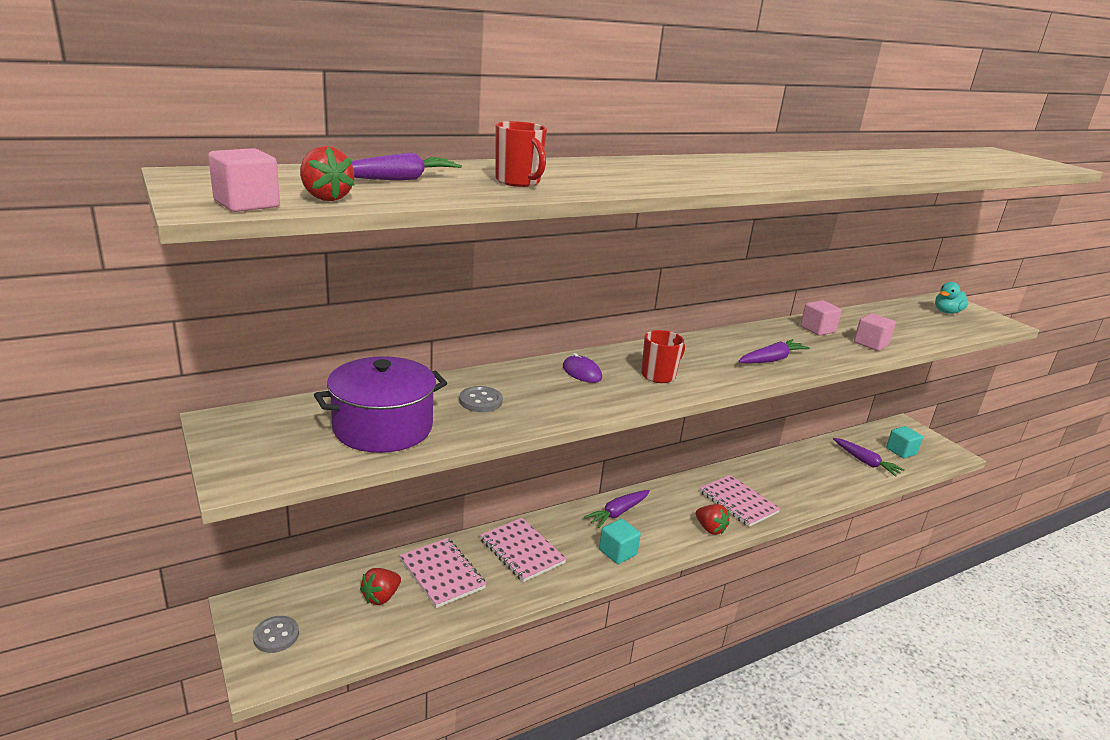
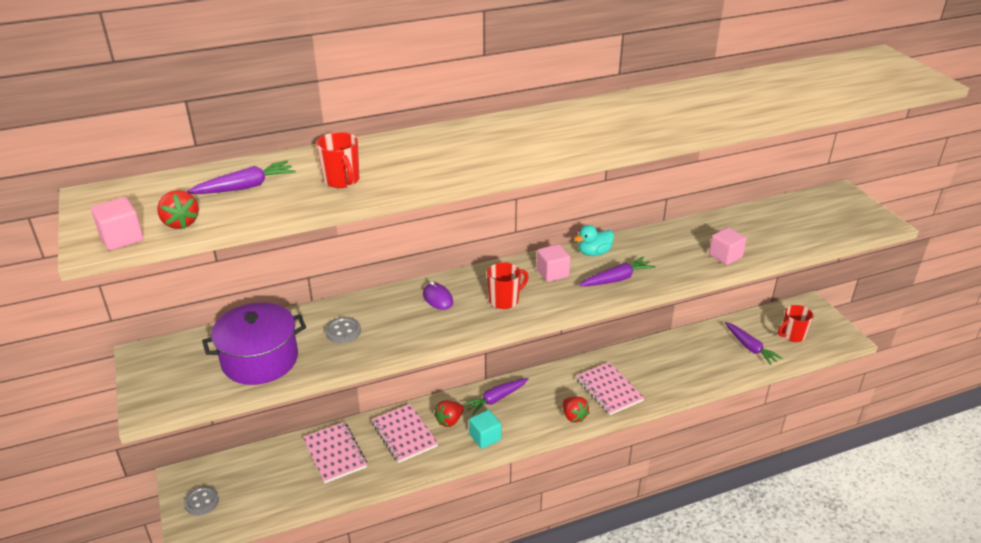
camera: 10 degrees right, 10 degrees up
red strawberry [360,568,401,605] -> red strawberry moved to [434,400,464,427]
pink cube [800,300,842,336] -> pink cube moved to [537,244,571,282]
turquoise cube [886,426,923,458] -> red mug [778,305,813,342]
turquoise duck [935,282,968,314] -> turquoise duck moved to [574,225,614,256]

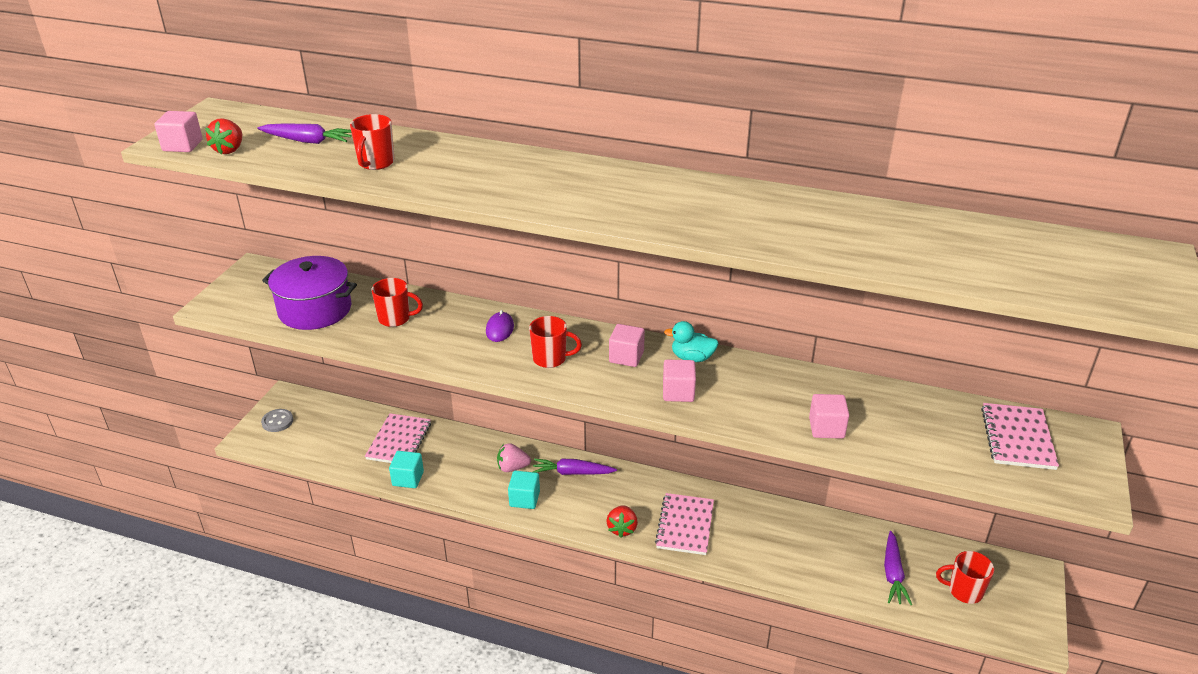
camera: 40 degrees right, 0 degrees up
grey button [325,317,361,343] -> red mug [371,278,423,327]
pink notebook [371,404,438,463] -> pink notebook moved to [981,403,1059,470]
red strawberry [434,400,464,427] -> pink strawberry [497,443,531,472]
purple carrot [579,257,655,286] -> pink cube [663,360,696,402]
none -> turquoise cube [389,451,424,488]

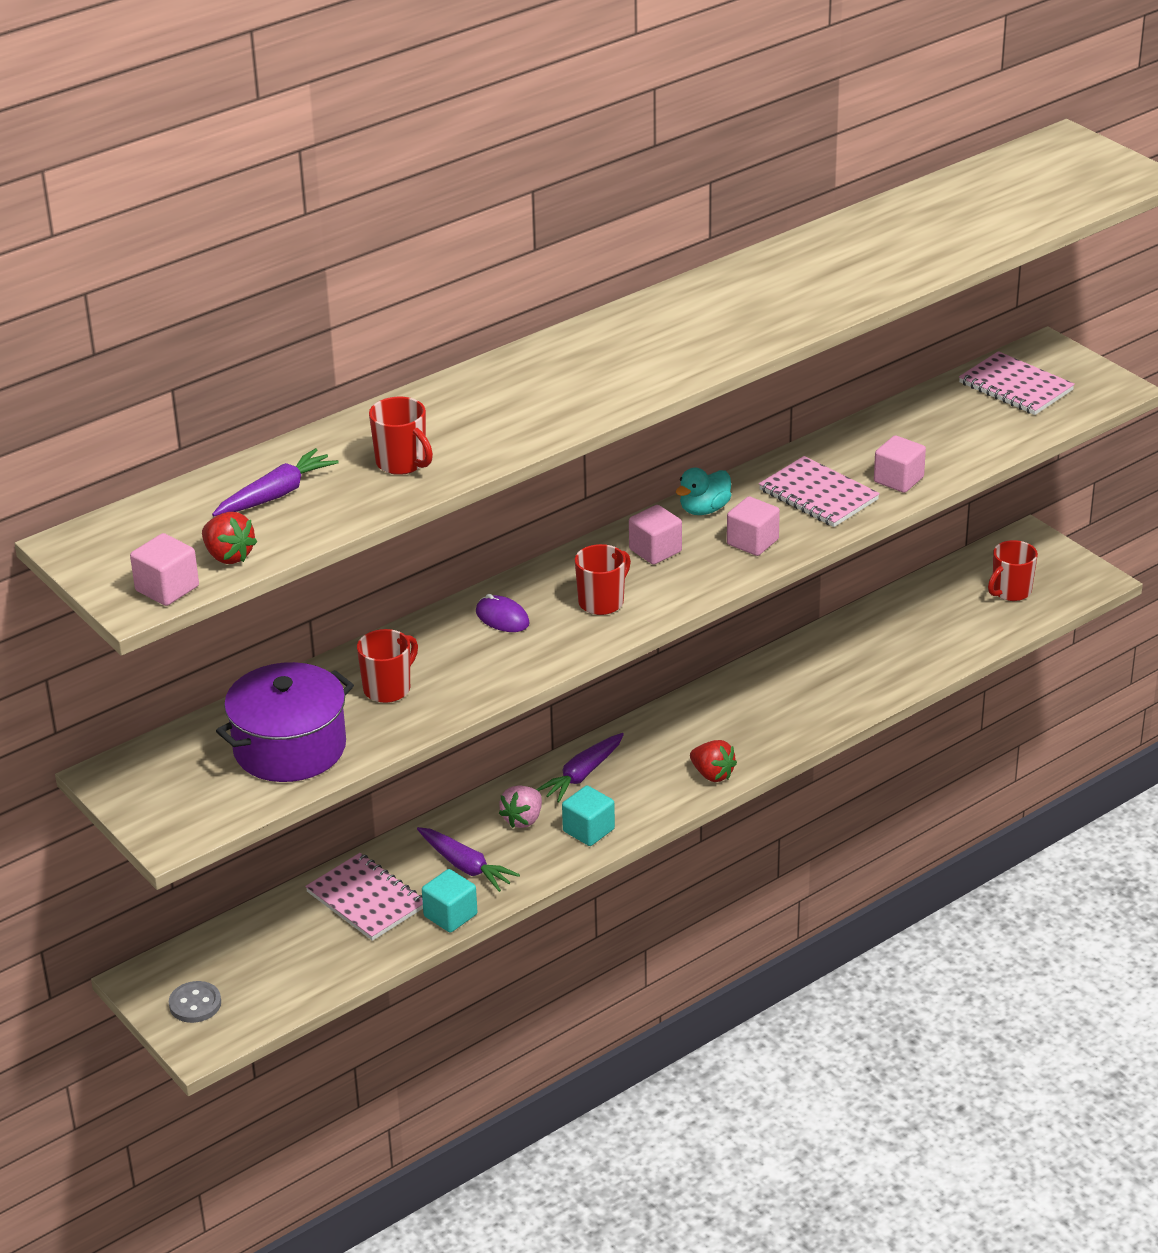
camera: 55 degrees left, 0 degrees up
pink notebook [655,493,714,555] -> pink notebook moved to [759,456,880,527]
purple carrot [884,531,912,605] -> purple carrot moved to [417,827,520,892]

